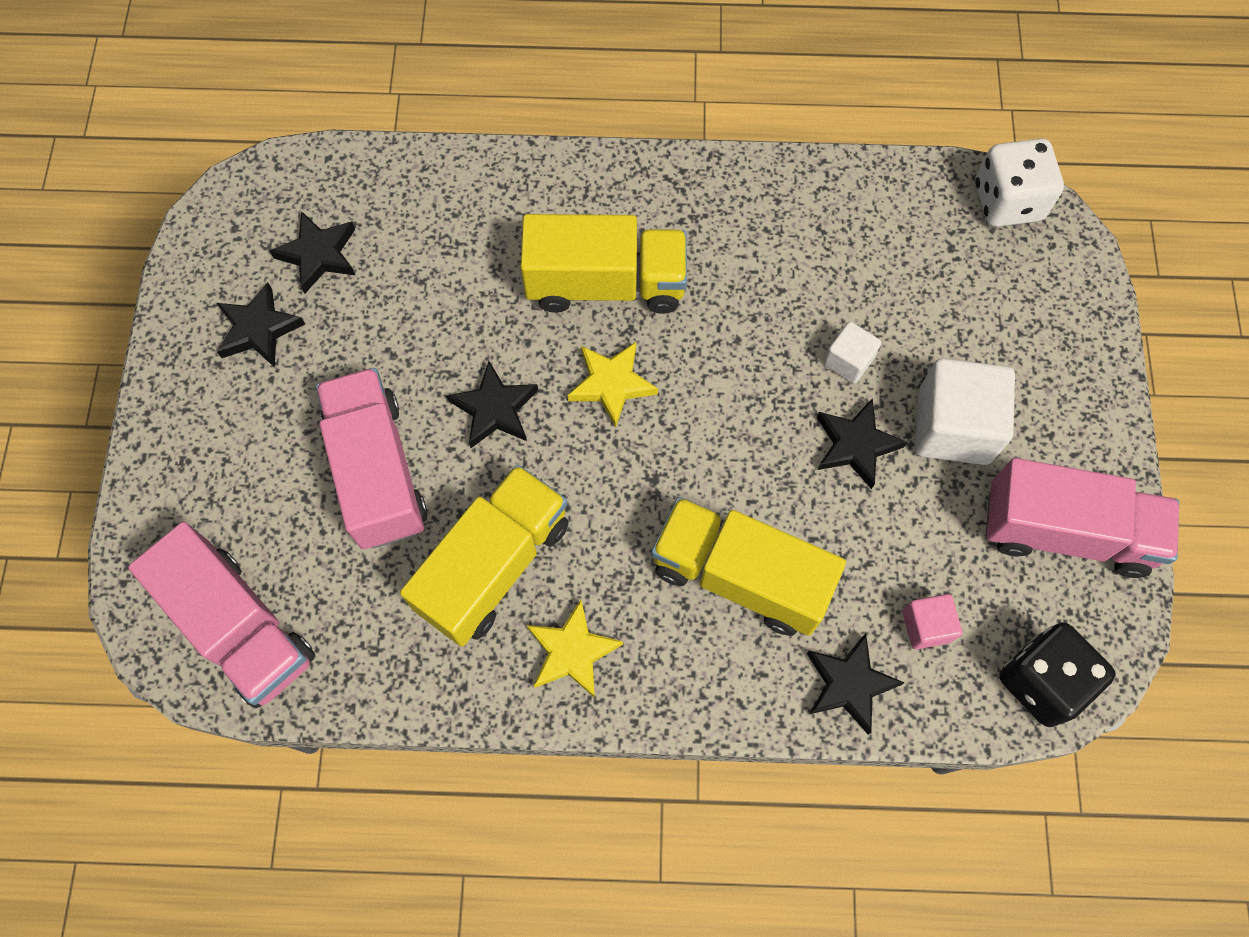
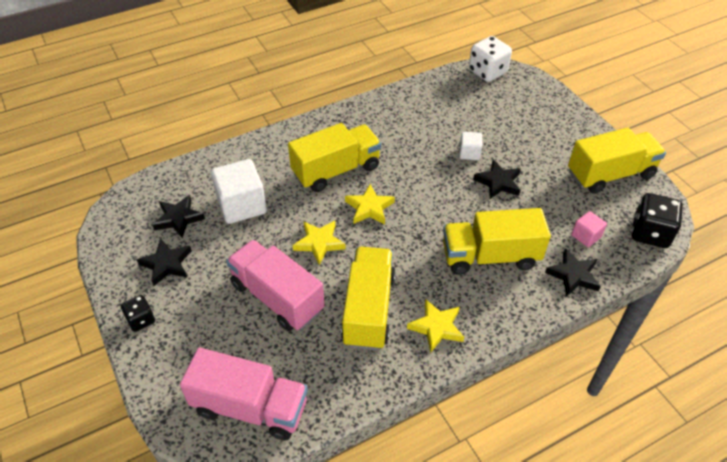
camera: 30 degrees left, 20 degrees down
black star [447,361,538,448] -> yellow star [293,221,346,265]
white cube [915,358,1015,465] -> white cube moved to [211,159,267,224]
pink truck [986,458,1179,578] -> yellow truck [568,128,666,194]
none -> black dice [121,295,155,332]

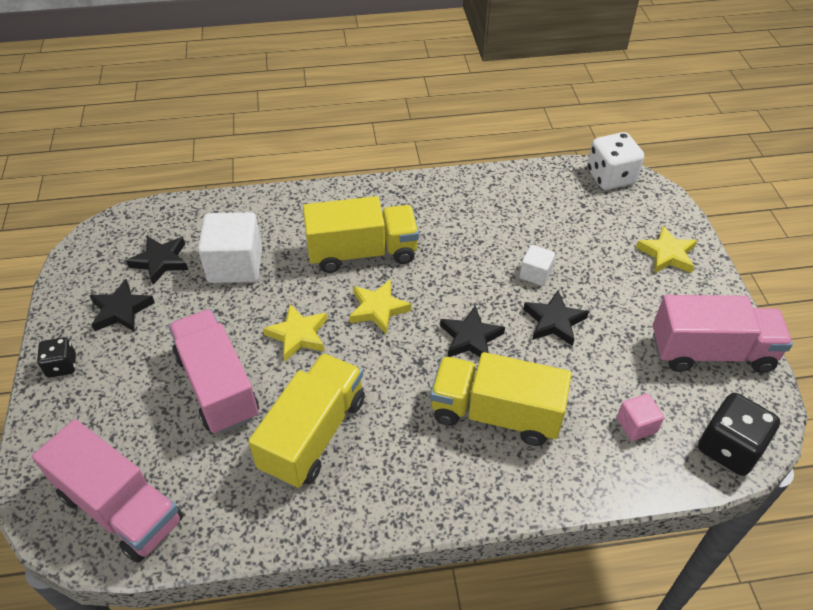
camera: 20 degrees right, 0 degrees up
yellow star [407,299,464,353] -> yellow star moved to [636,226,697,273]
black star [545,248,601,297] -> black star moved to [440,306,505,357]
yellow truck [568,128,666,194] -> pink truck [653,295,793,373]

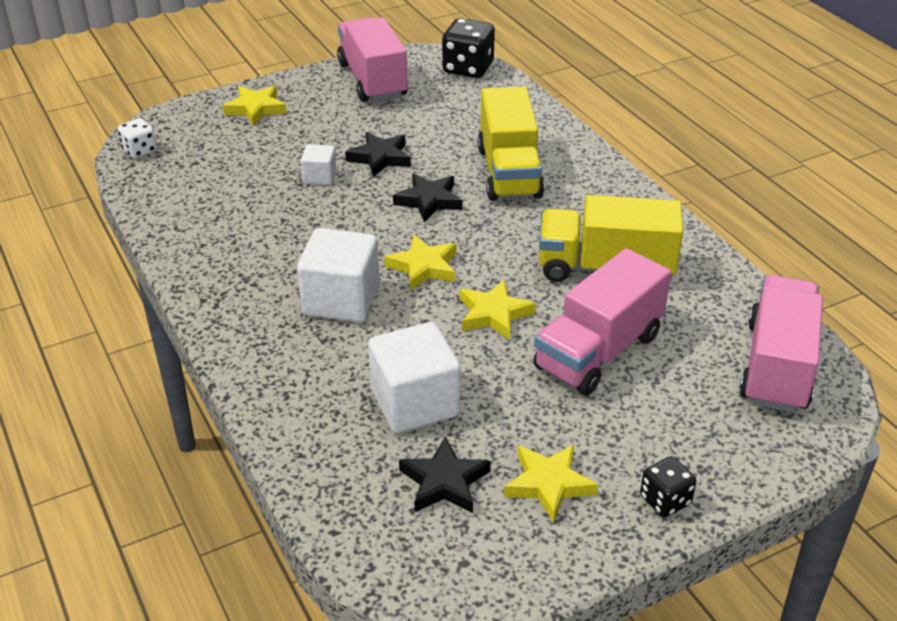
camera: 110 degrees left, 10 degrees down
black star [89,279,155,332] -> yellow star [504,445,598,522]
yellow truck [303,196,419,273] -> white cube [297,228,380,322]
white dice [587,132,644,190] -> white dice [118,118,157,158], size x0.58
pink cube [617,394,664,441] -> none

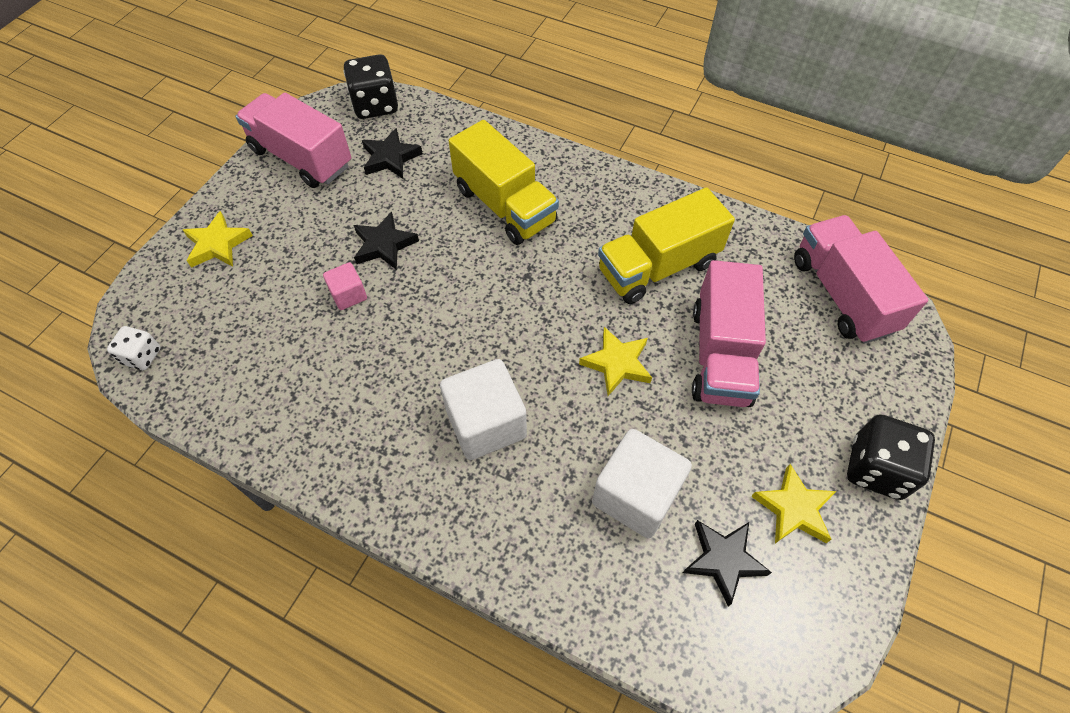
camera: 35 degrees left, 20 degrees up
white cube [301,144,337,185] -> pink cube [323,262,367,310]
yellow star [385,235,456,291] -> none
black star [393,173,463,222] -> black star moved to [362,128,423,179]
black dice [640,456,696,517] -> black dice [847,414,935,500], size x1.71

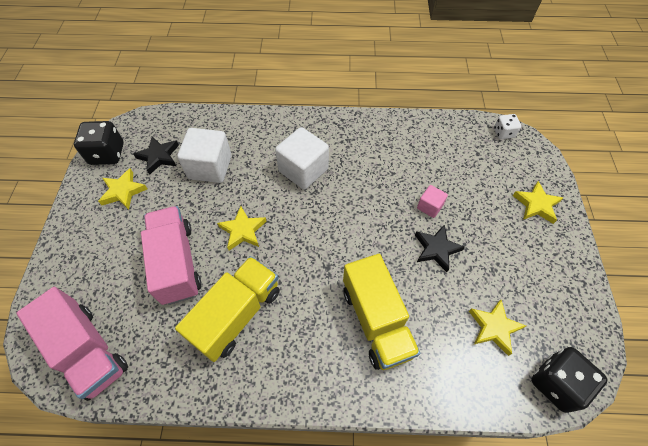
camera: 155 degrees right, 0 degrees up
pink truck [236,93,351,188] -> none
black star [362,128,423,179] -> yellow star [469,300,526,356]
yellow truck [449,120,559,245] -> yellow truck turned 135 degrees counterclockwise [343,254,420,370]
black dice [847,414,935,500] -> black dice moved to [74,121,124,165]

